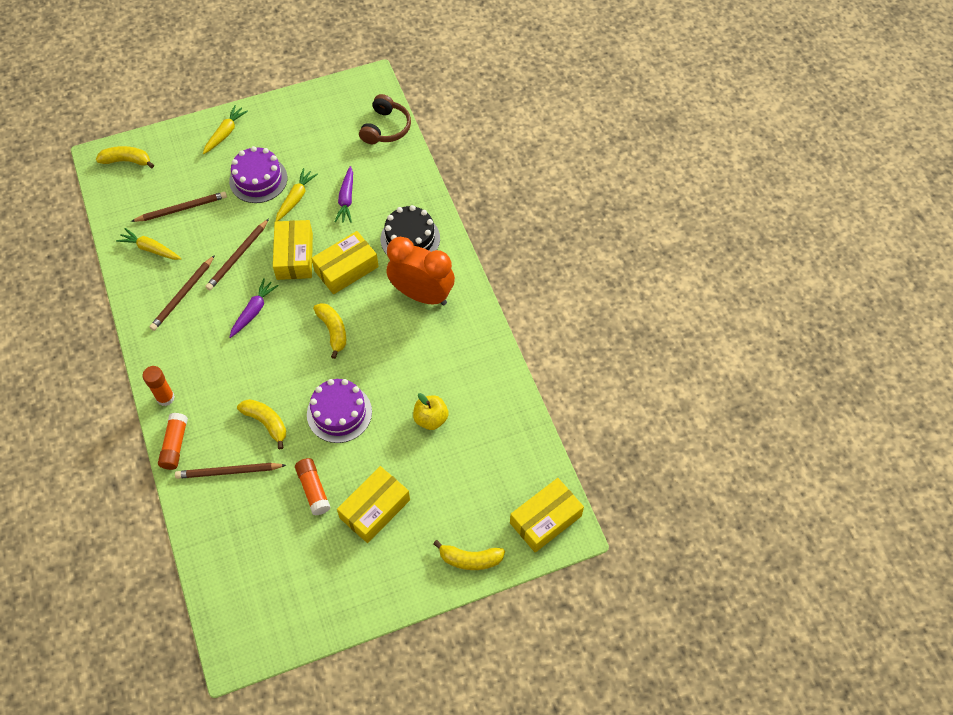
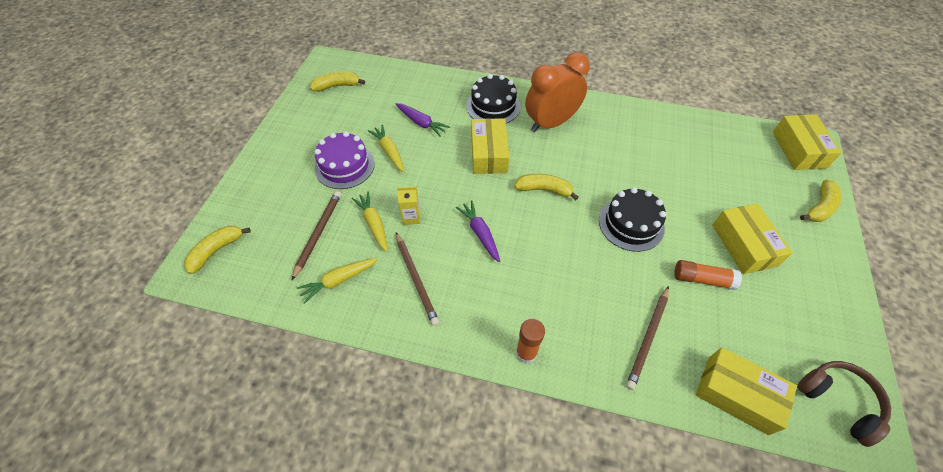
camera: 55 degrees left, 5 degrees down
orange glue stick [158,413,188,470] -> none
yellow carrot [203,105,248,154] -> yellow carrot moved to [351,192,388,252]
brown pencil [205,219,269,291] -> yellow carton [397,187,420,225]
yellow banana [237,399,286,449] -> yellow banana moved to [310,72,365,92]
yellow box [273,220,313,280] -> yellow box moved to [696,347,797,435]
purple cake [307,379,372,443] -> black cake [599,187,667,252]
brown headphones [359,94,411,144] -> brown headphones moved to [797,361,891,447]
yellow apple [413,393,449,430] -> none

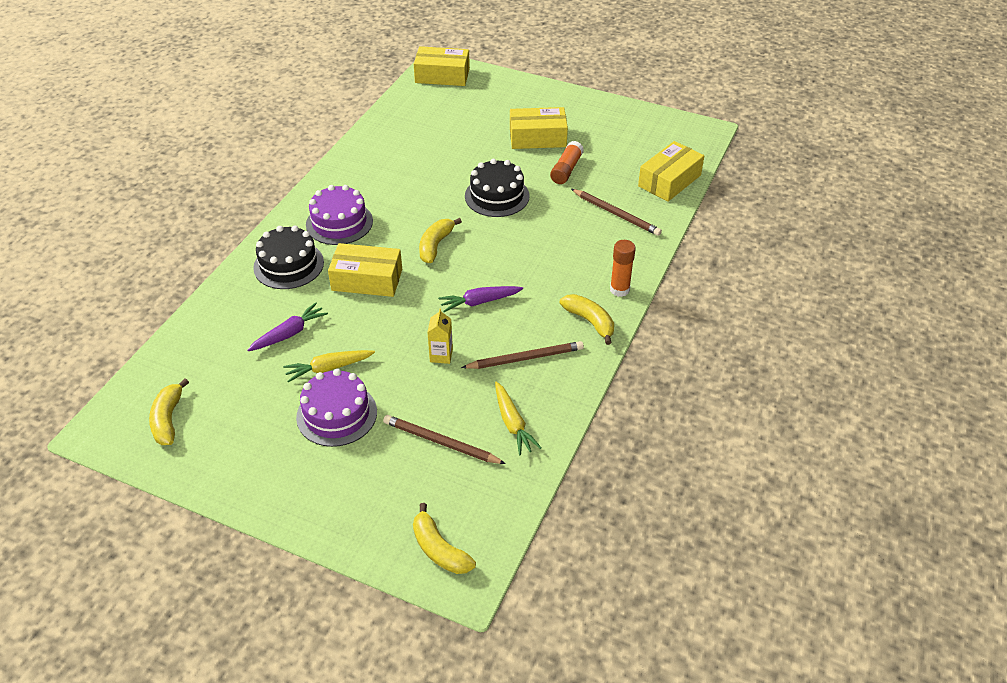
camera: 80 degrees left, 10 degrees down
yellow carrot [351,192,388,252] -> none
orange clock [525,52,590,132] -> purple cake [306,185,373,245]
brown headphones [797,361,891,447] -> none
yellow banana [800,179,841,222] -> yellow banana moved to [560,294,614,345]

